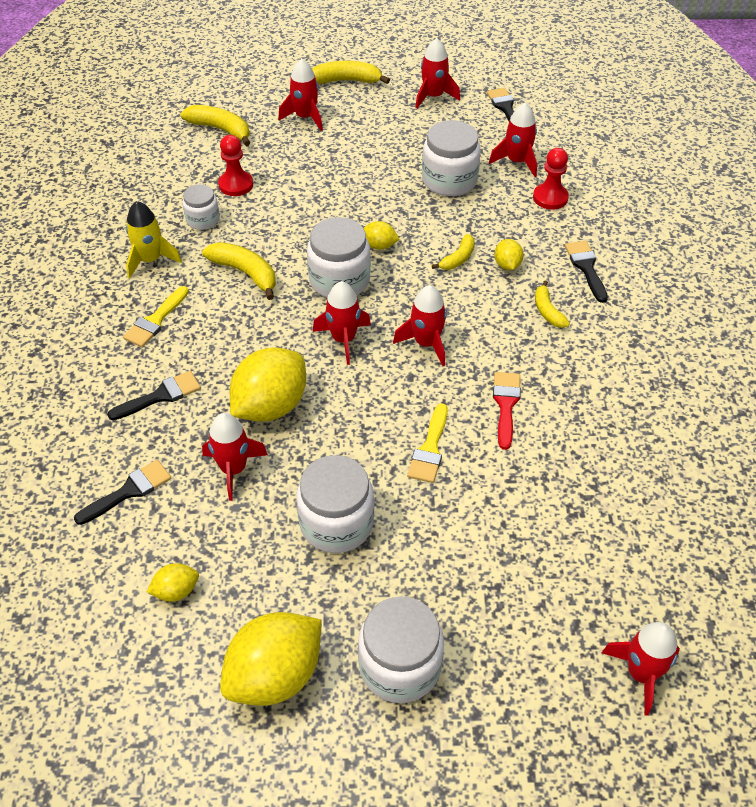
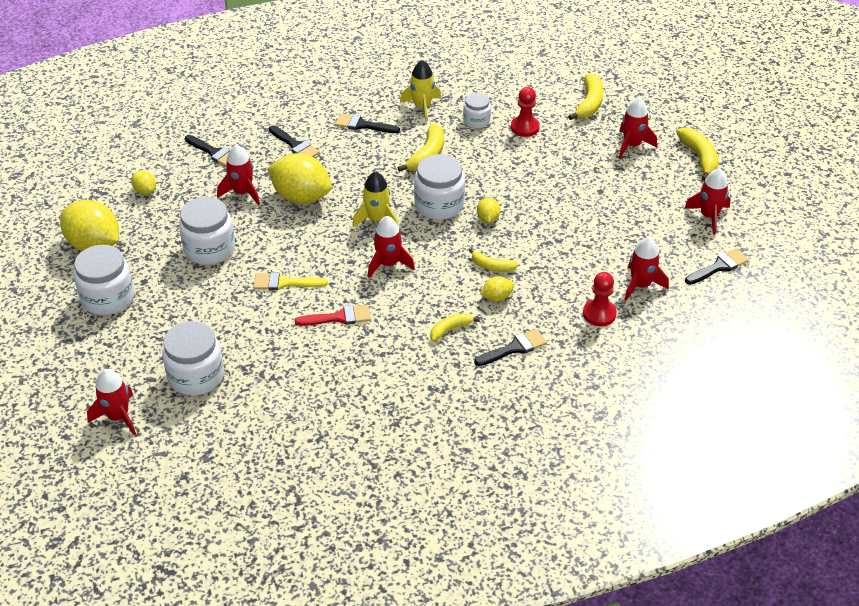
camera: 75 degrees right, 5 degrees down
yellow brush [123,286,189,347] -> black brush [335,113,400,133]
red rocket [313,281,371,365] -> yellow rocket [353,171,398,227]
white jar [422,120,481,196] -> white jar moved to [162,321,224,396]

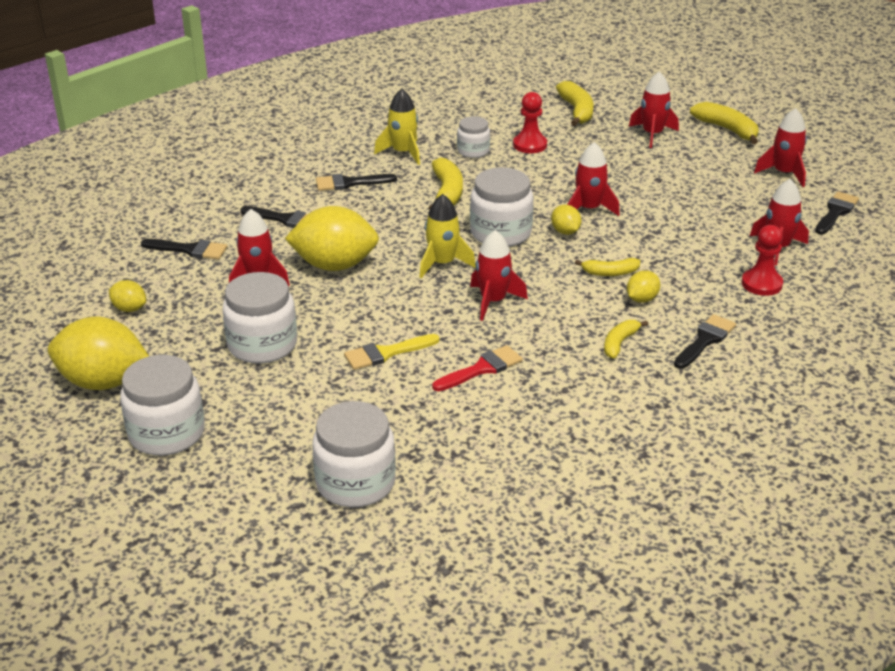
camera: 25 degrees left, 10 degrees down
red rocket [87,369,136,435] -> red rocket moved to [567,142,620,216]

